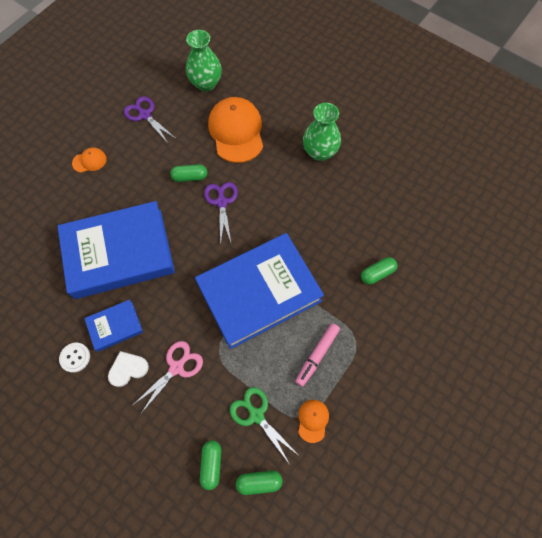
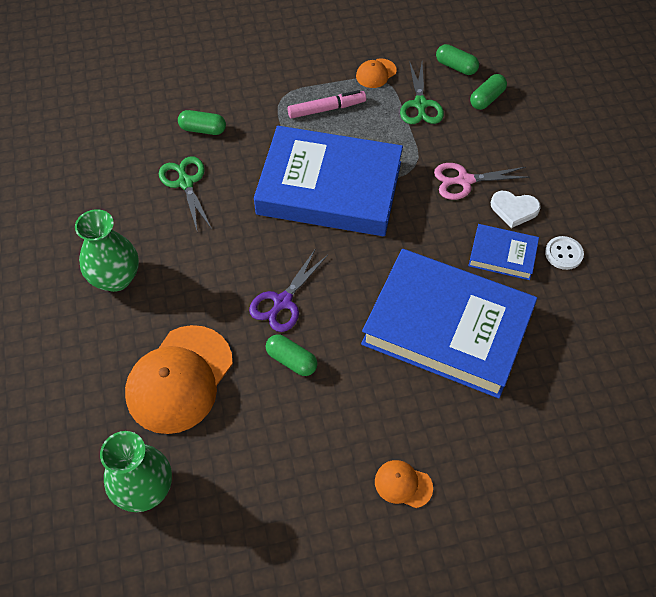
camera: 140 degrees left, 10 degrees down
purple scissors [124,96,175,143] -> none
none -> green scissors [159,156,212,230]

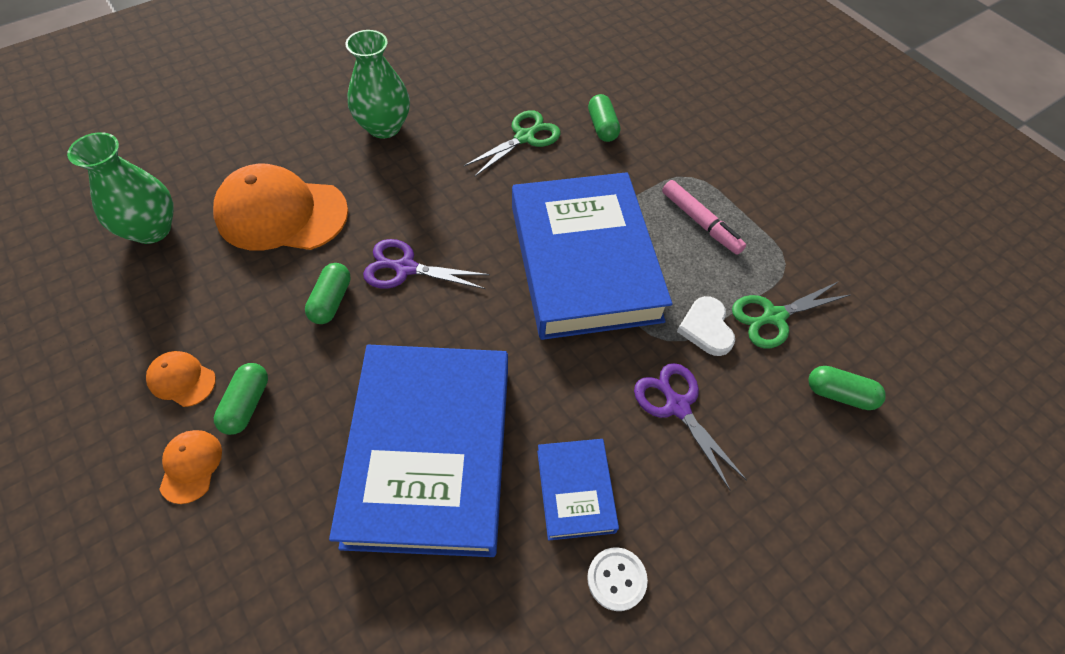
camera: 65 degrees right, 0 degrees up
orange cap [356,58,397,88] -> orange cap moved to [146,351,216,407]
pink scissors [434,163,530,200] -> purple scissors [634,363,747,491]
green capsule [436,44,479,75] -> green capsule moved to [214,363,268,435]
white heart [491,191,541,228] -> white heart moved to [677,296,735,356]

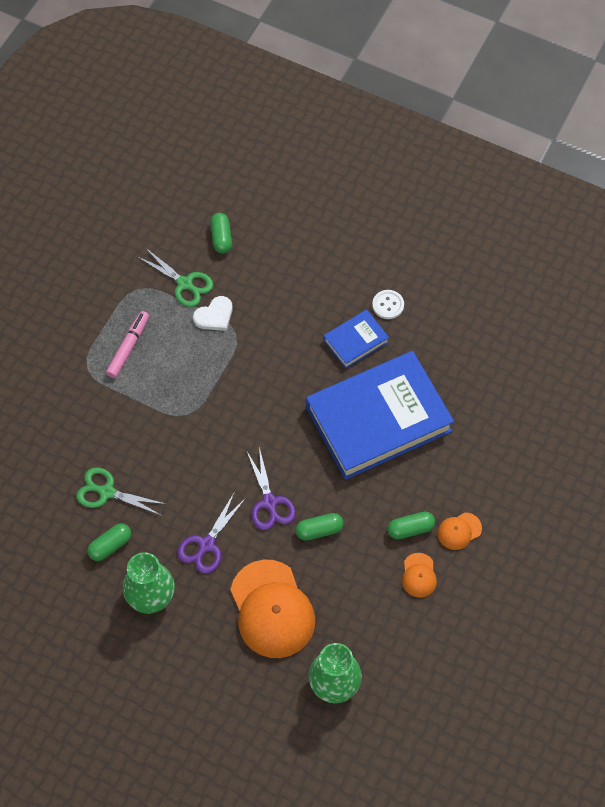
camera: 115 degrees left, 5 degrees up
blue book [512,172,672,340] -> none
green capsule [588,94,620,142] -> green capsule moved to [87,523,131,561]
purple scissors [634,363,747,491] -> purple scissors moved to [177,492,246,574]

